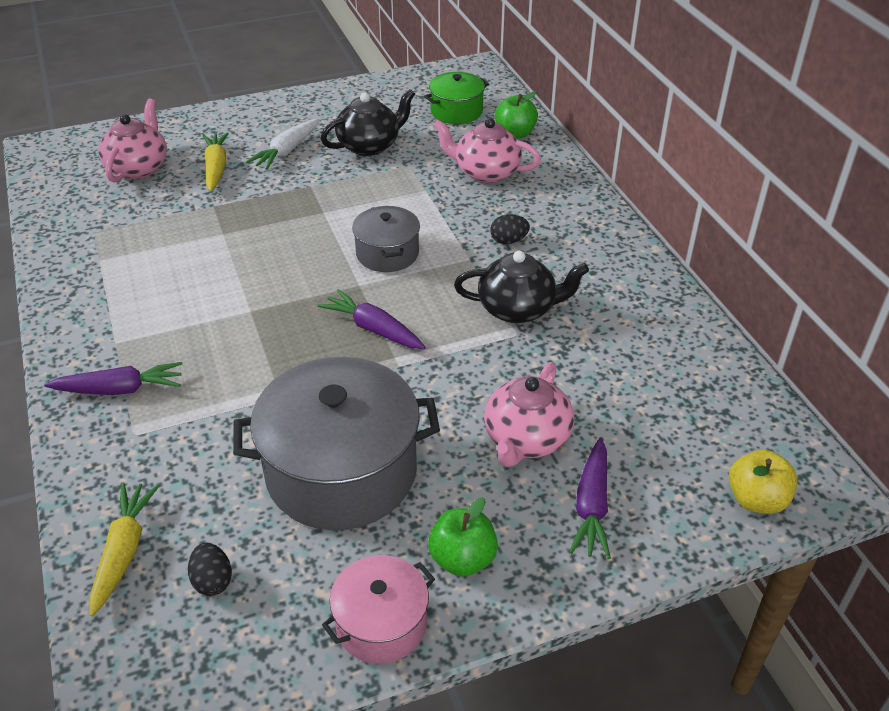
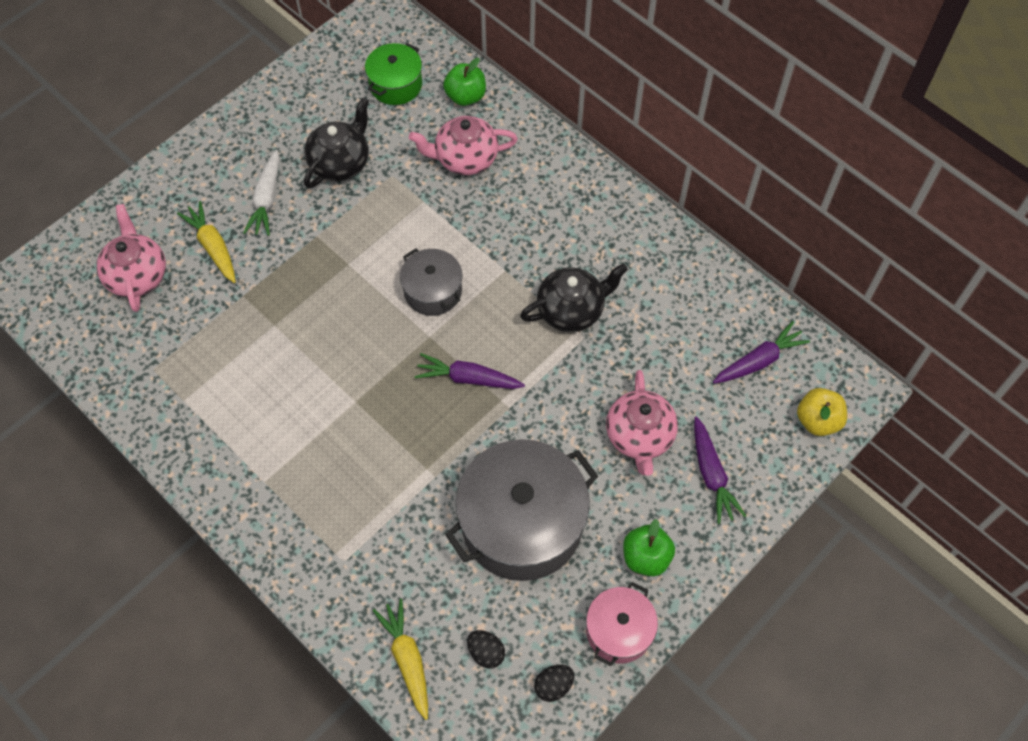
camera: 25 degrees left, 20 degrees up
purple carrot [44,362,182,395] -> purple carrot moved to [713,321,810,384]
black egg [490,214,530,244] -> black egg moved to [534,665,574,702]

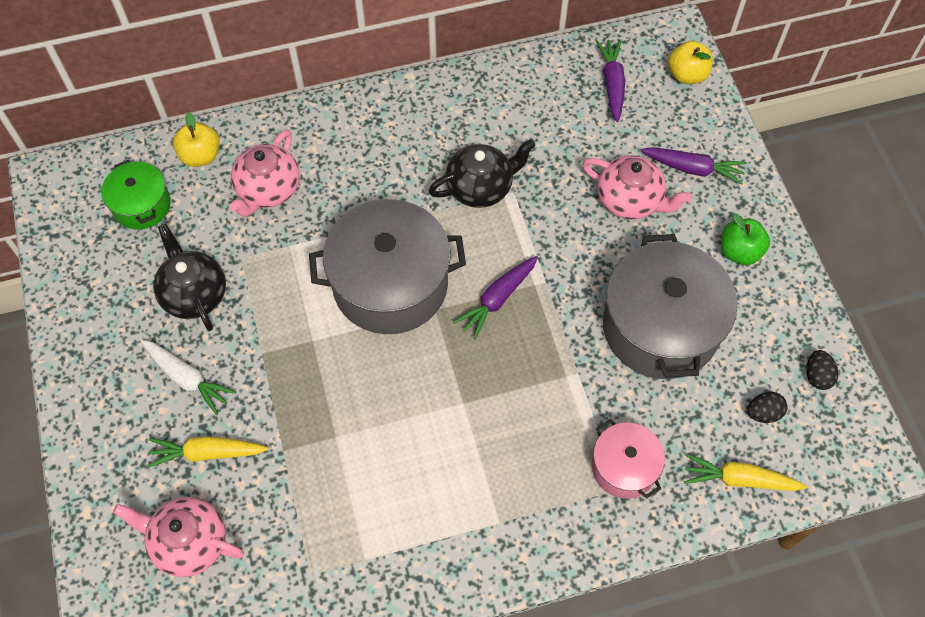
camera: 60 degrees left, 0 degrees up
grey pot [400,248,462,316] -> grey pot [309,199,466,334], size x1.90
green apple [443,58,486,106] -> yellow apple [173,112,220,167]
black teapot [520,263,628,332] -> black teapot turned 60 degrees clockwise [428,139,535,208]
pink pot [586,582,658,666] -> pink pot moved to [592,419,665,499]

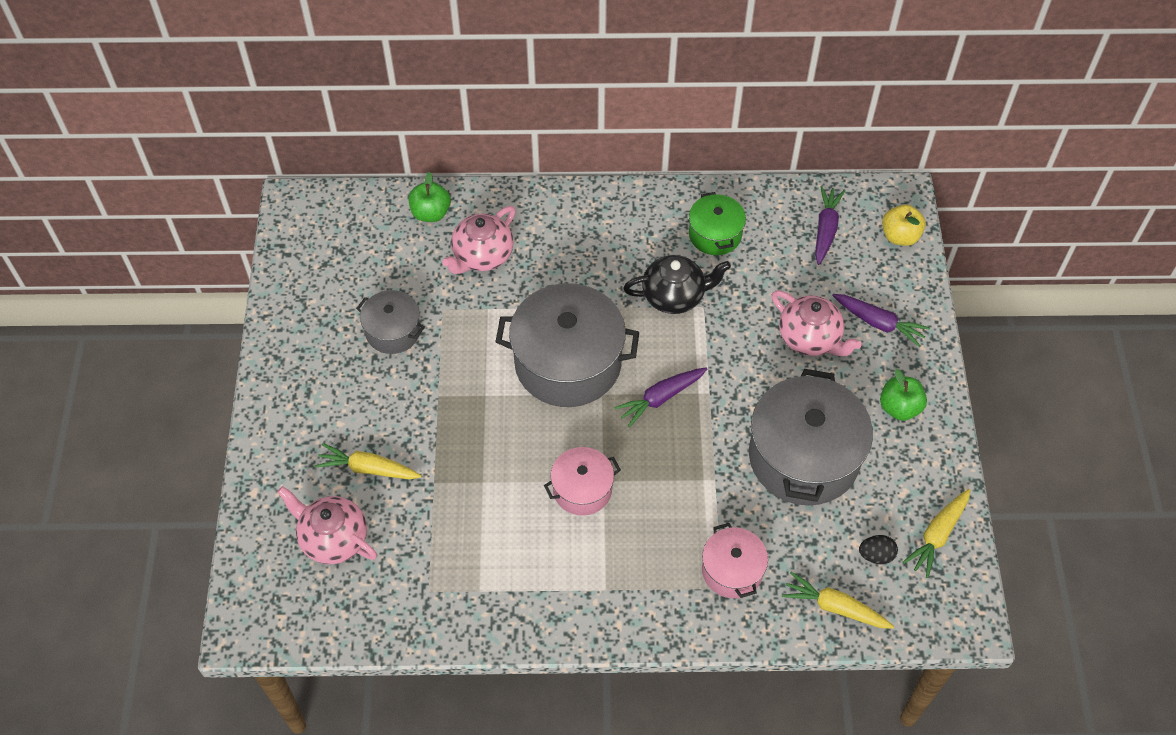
camera: 15 degrees right, 5 degrees down
green pot [101,160,171,229] -> green pot moved to [689,192,746,255]
white carrot [141,339,236,415] -> none
black teapot [153,223,226,331] -> grey pot [356,290,425,354]
yellow apple [173,112,220,167] -> green apple [408,172,451,222]
black egg [806,350,838,390] -> yellow carrot [903,489,970,578]
none -> pink pot [544,447,621,516]

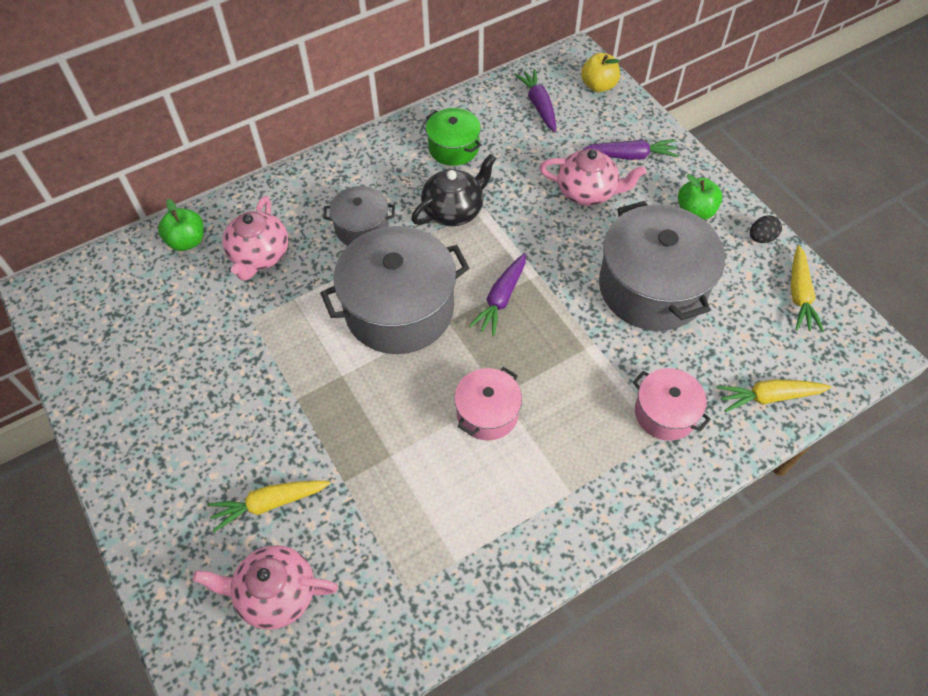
camera: 30 degrees left, 0 degrees up
grey pot [356,290,425,354] -> grey pot moved to [323,186,395,245]
black egg [859,535,898,564] -> black egg moved to [750,215,782,243]

